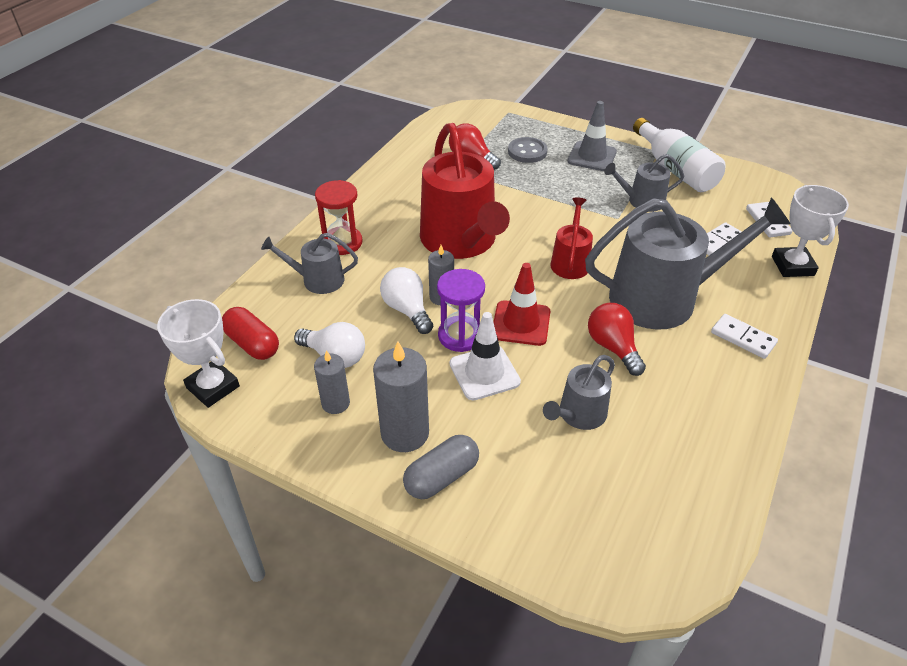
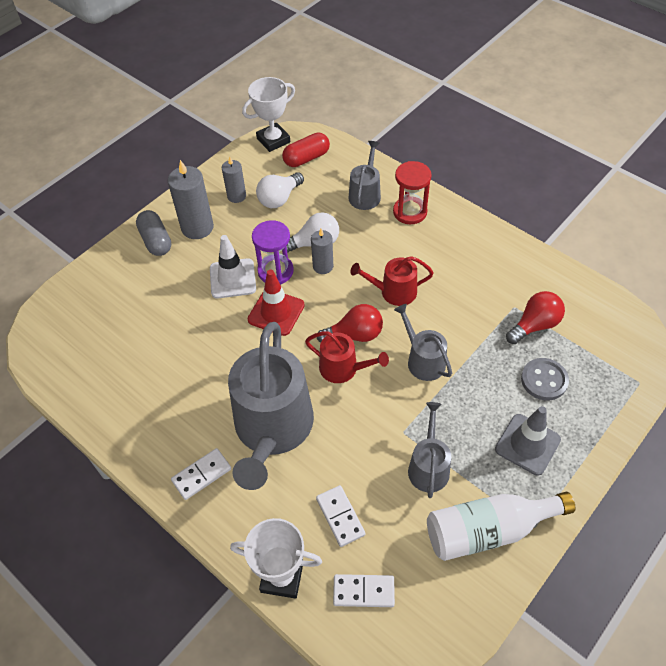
camera: 105 degrees right, 10 degrees up
red watering can [420,123,510,259] -> red watering can [350,256,434,306], size x0.49
grey watering can [543,355,615,430] -> grey watering can moved to [394,304,452,381]
red light bulb [588,303,646,376] -> red light bulb moved to [317,304,383,343]

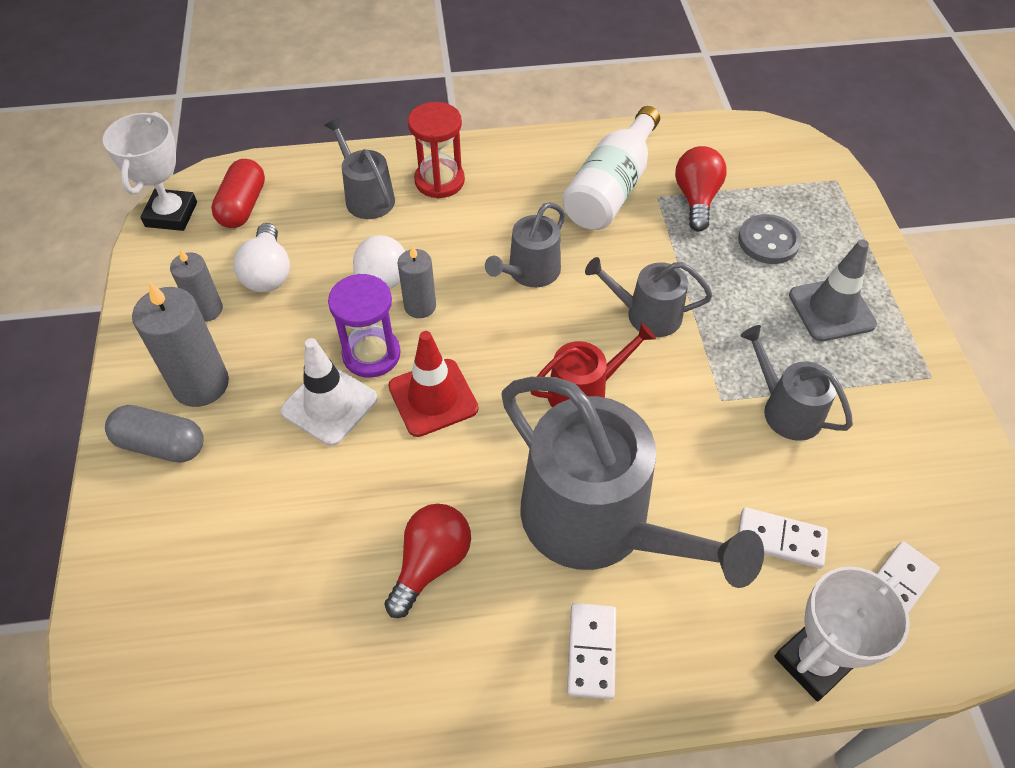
camera: 50 degrees left, 0 degrees up
red light bulb [317,304,383,343] -> red light bulb moved to [384,503,471,618]
red watering can [350,256,434,306] -> grey watering can [485,202,565,287]
white bottle [427,492,575,561] -> white bottle moved to [562,106,660,230]

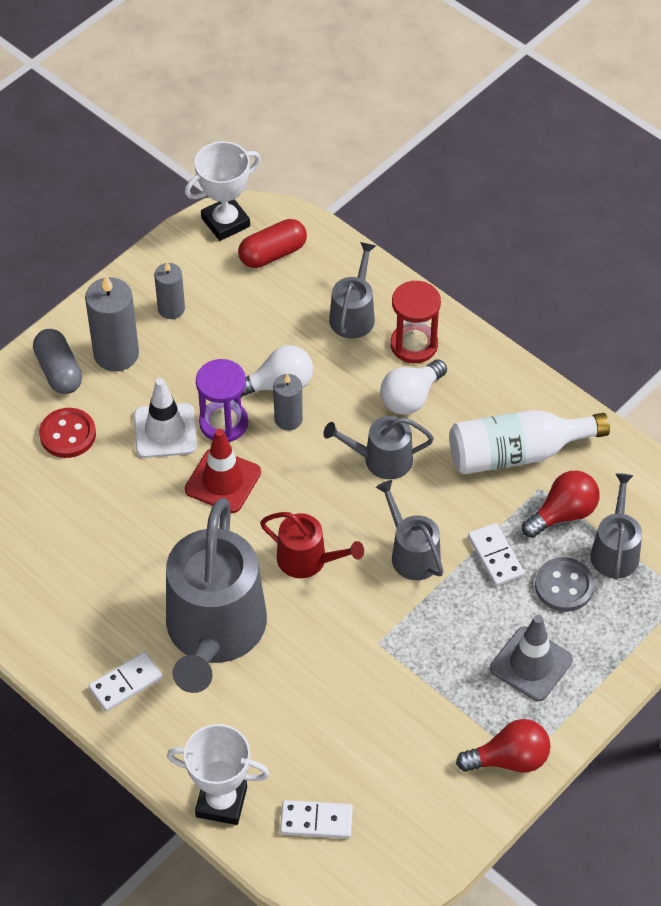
camera: 50 degrees right, 0 degrees up
white light bulb [233,223,290,292] -> white light bulb moved to [380,359,447,415]
red light bulb [384,503,471,618] -> red light bulb moved to [456,719,551,773]
white domino [738,507,828,569] -> white domino moved to [468,523,524,586]
grey watering can [741,325,853,441] -> grey watering can moved to [590,473,642,580]
none -> red button [39,408,96,458]

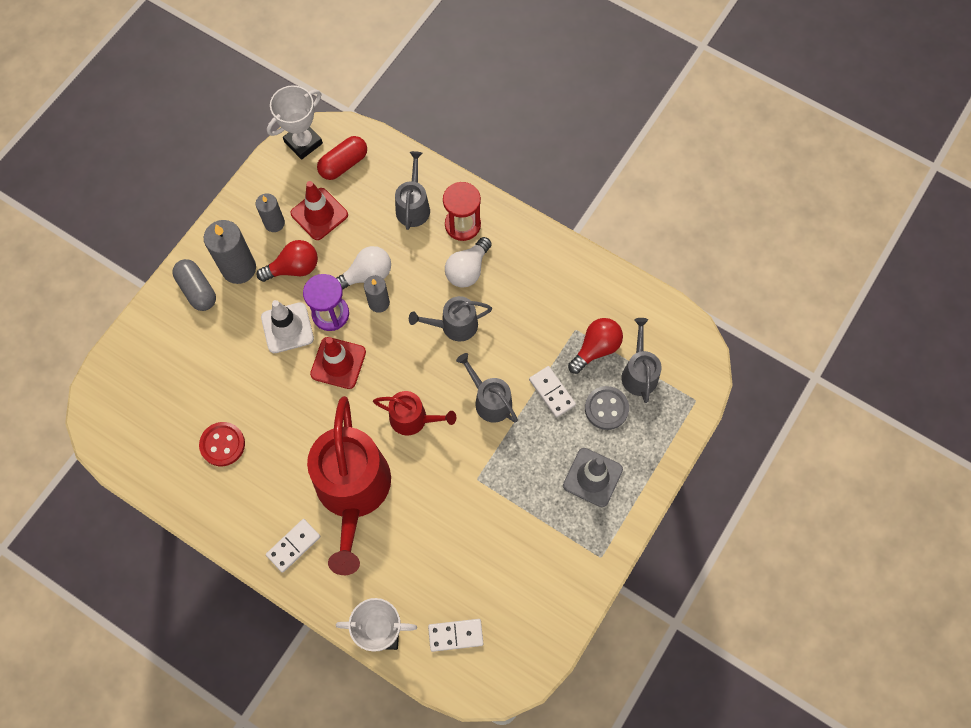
camera: 10 degrees left, 15 degrees up
red button [39,408,96,458] -> red button moved to [199,422,245,466]
grey watering can [166,498,267,693] -> red watering can [307,396,391,575]
white bottle [449,410,610,474] -> none
red light bulb [456,719,551,773] -> red light bulb moved to [256,240,318,282]
none -> red traffic cone [290,181,348,240]

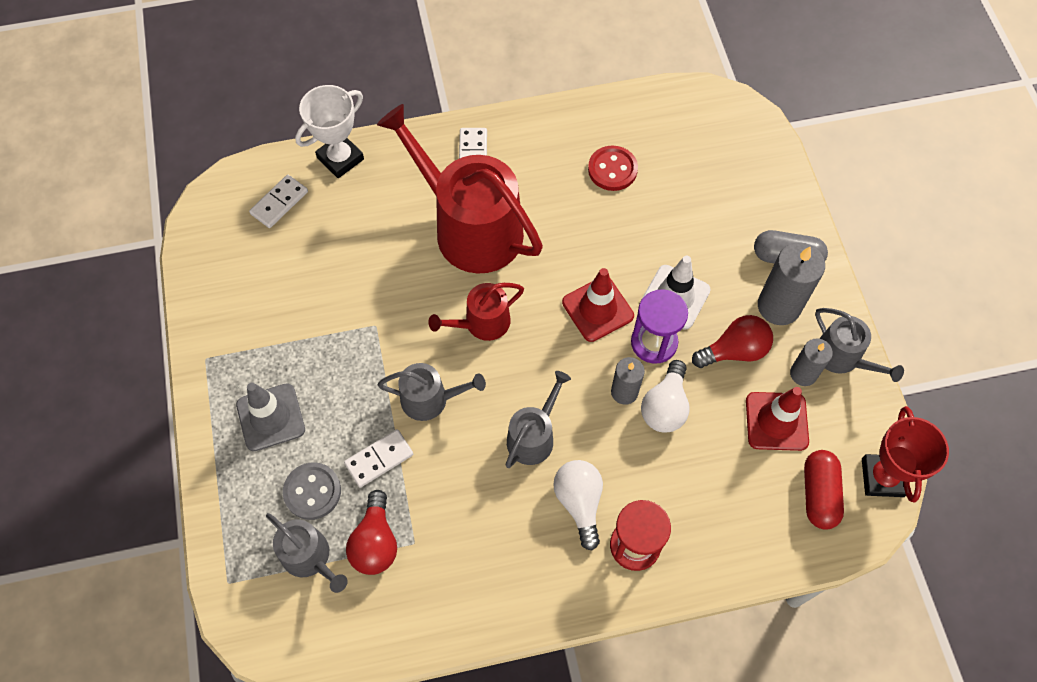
camera: 135 degrees right, 5 degrees down
red light bulb [256,240,318,282] -> red light bulb turned 135 degrees counterclockwise [692,315,773,368]
white trophy [267,85,323,160] -> red trophy [862,406,949,502]
grey watering can [395,151,430,230] -> grey watering can moved to [815,308,904,382]
white domino [529,366,576,418] -> white domino turned 45 degrees counterclockwise [344,429,413,488]

